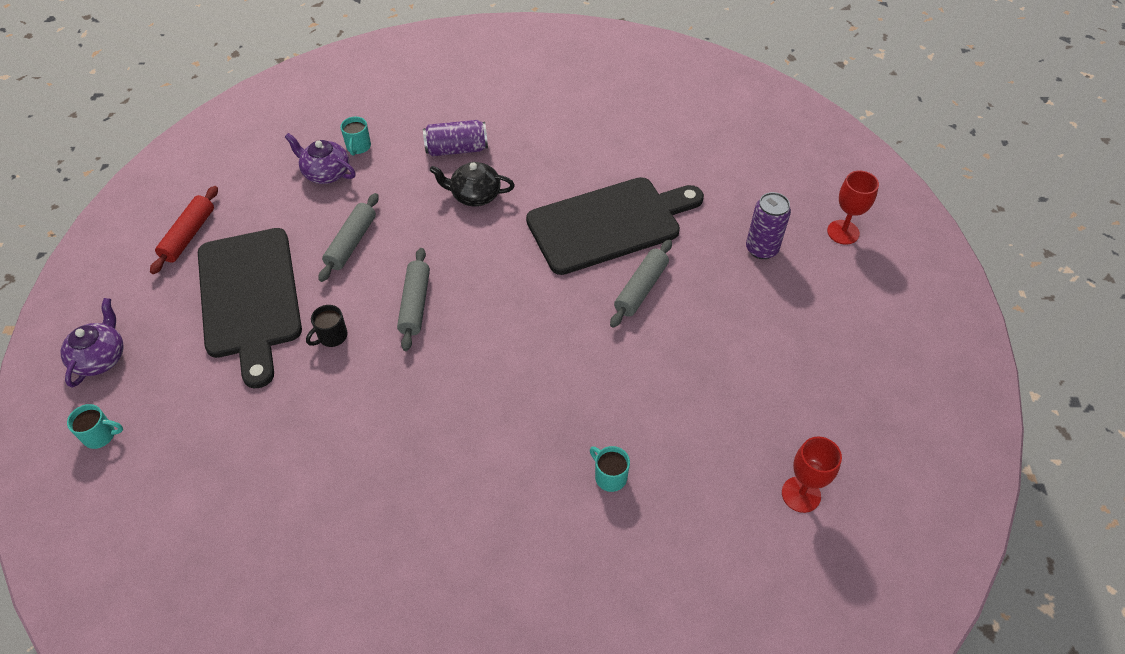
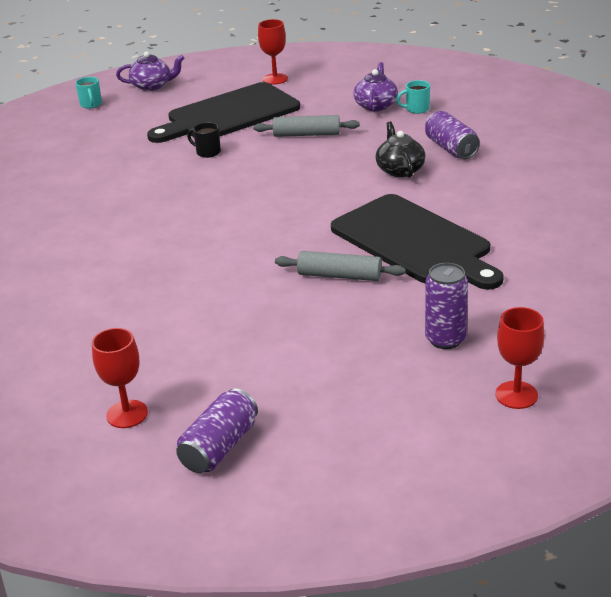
camera: 75 degrees right, 20 degrees down
red rolling pin [150,186,218,274] -> red goblet [258,19,288,85]
grey rolling pin [397,248,430,351] -> none
turquoise mug [590,446,630,492] -> none
none -> purple can [176,388,258,473]

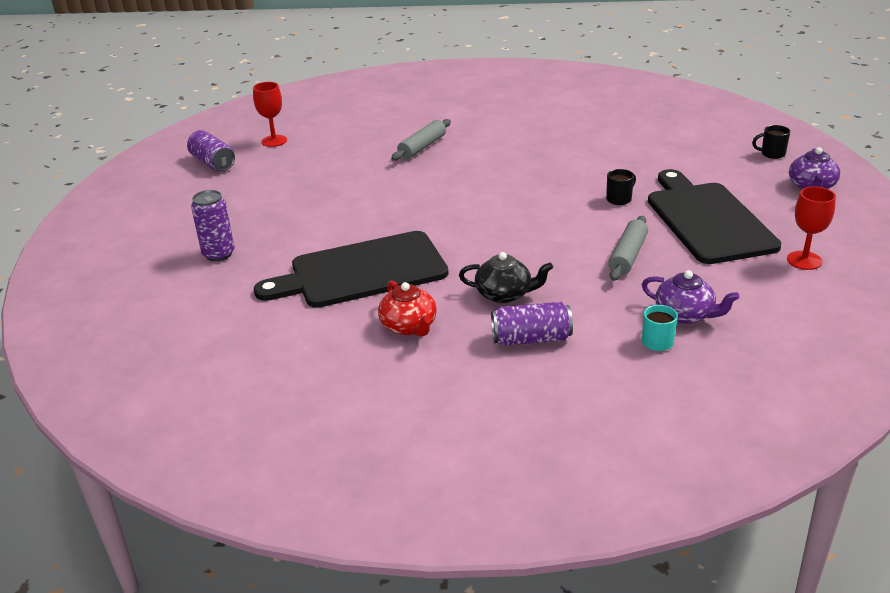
camera: 110 degrees right, 0 degrees up
turquoise mug [75,77,102,109] -> black mug [752,125,790,159]
grey rolling pin [275,251,406,281] -> grey rolling pin moved to [391,119,451,161]
red goblet [496,307,544,409] -> none
none -> red teapot [378,280,437,336]

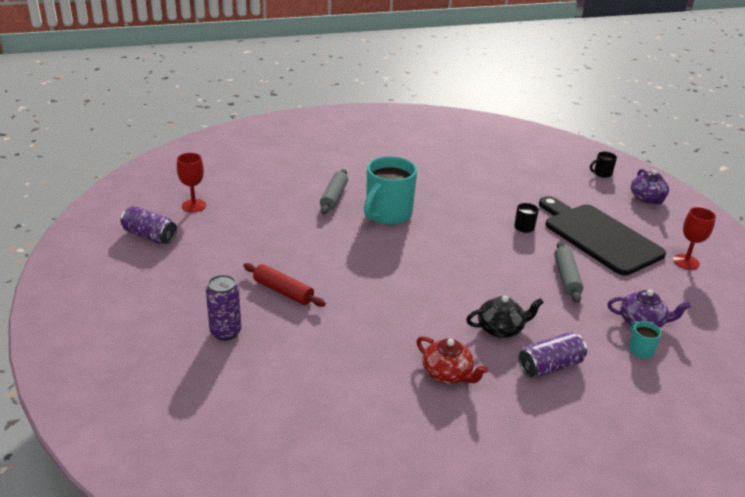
camera: 25 degrees left, 0 degrees up
black cutting board [254,231,449,308] -> none
none -> red rolling pin [243,263,326,307]
none -> turquoise mug [364,156,417,225]

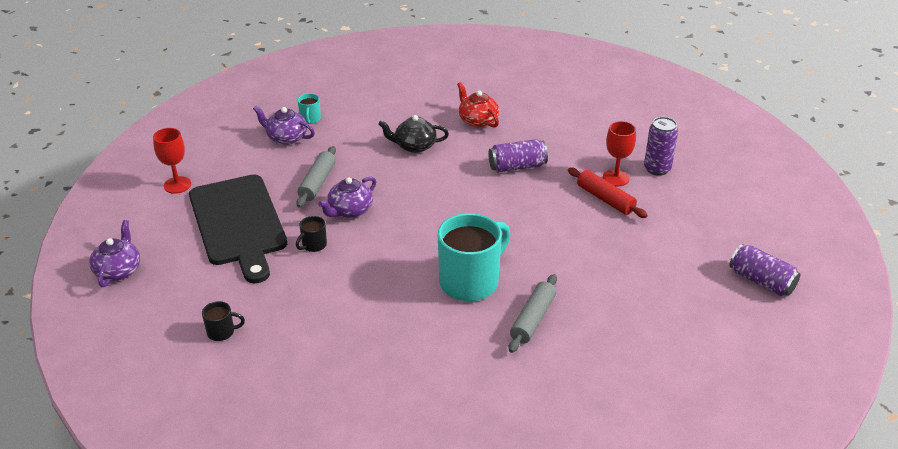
camera: 165 degrees left, 5 degrees up
red goblet [177,153,206,212] -> red goblet moved to [603,121,636,186]
purple can [519,332,587,377] -> purple can moved to [488,139,548,173]
black mug [590,152,617,178] -> black mug moved to [202,301,245,341]
none -> purple teapot [318,177,376,218]

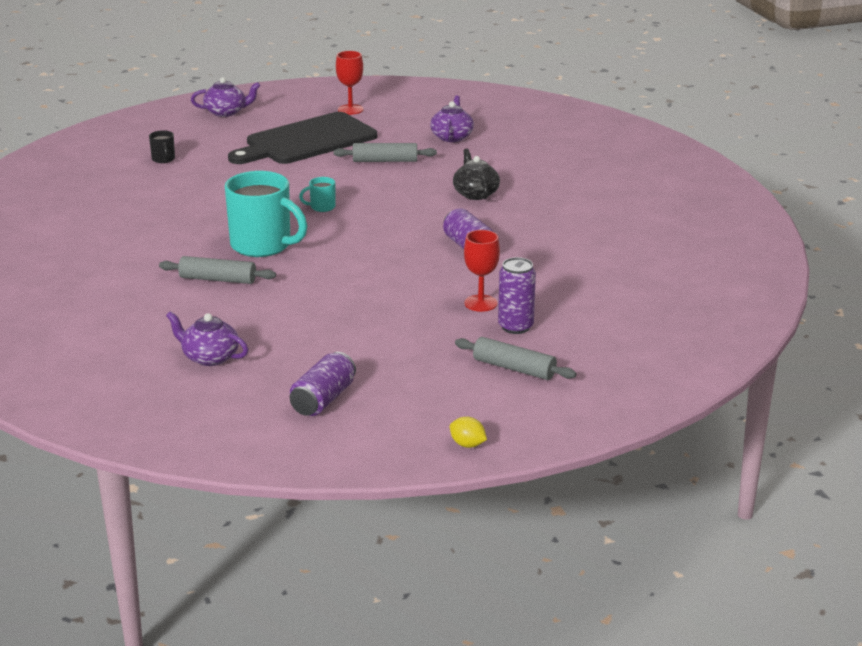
camera: 75 degrees right, 10 degrees down
black mug [296,216,327,252] -> none
turquoise mug [298,93,321,124] -> turquoise mug moved to [299,177,336,212]
purple teapot [318,177,376,218] -> purple teapot moved to [166,311,248,366]
red teapot [457,82,499,128] -> none
red rolling pin [568,168,648,218] -> none
none -> yellow lemon [450,417,487,448]
none -> grey rolling pin [455,337,577,380]

